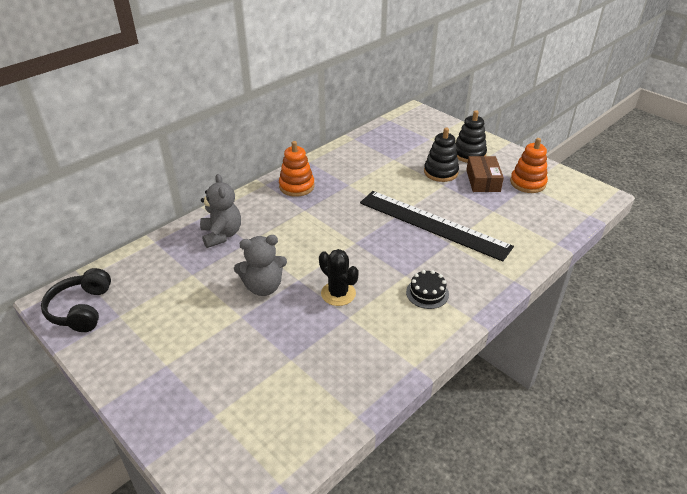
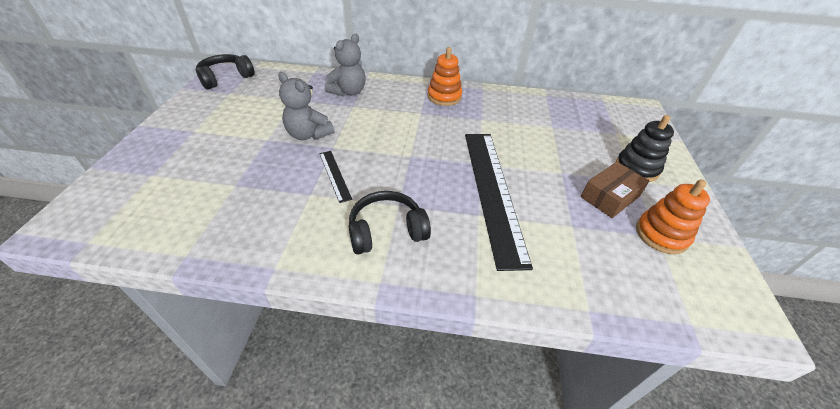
camera: 50 degrees right, 5 degrees up
black cactus [319,249,359,306] -> black ruler [319,151,352,203]
black cake [406,270,449,309] -> black headphones [348,191,431,255]
black stacking toy [424,128,459,182] -> none

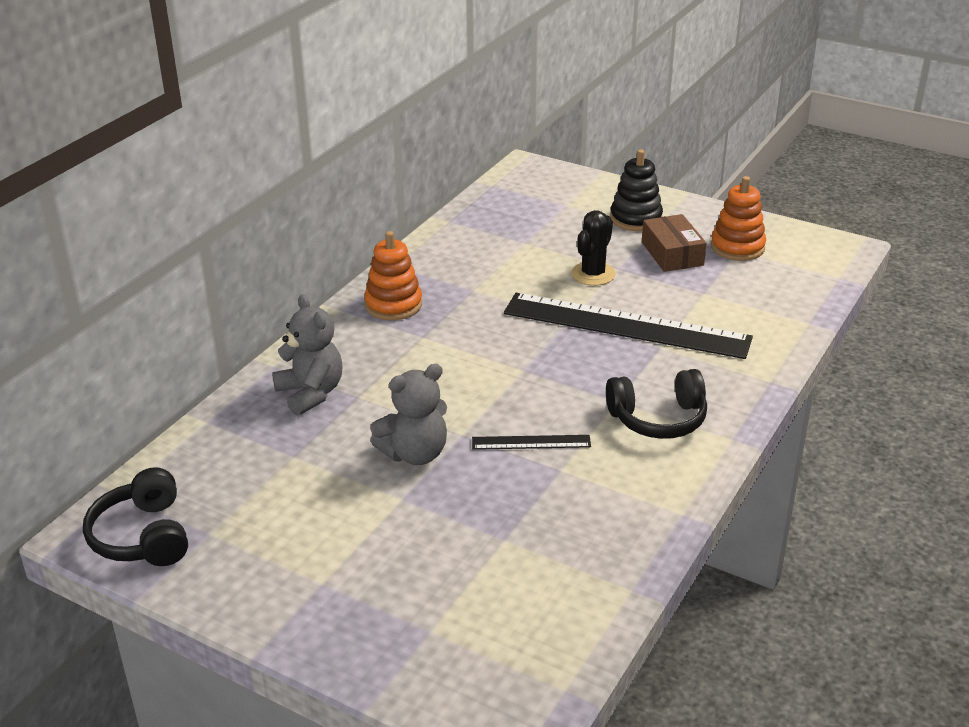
camera: 65 degrees left, 10 degrees down
black headphones [348,191,431,255] -> black headphones turned 105 degrees counterclockwise [606,369,707,439]
none -> black cactus [571,210,616,286]

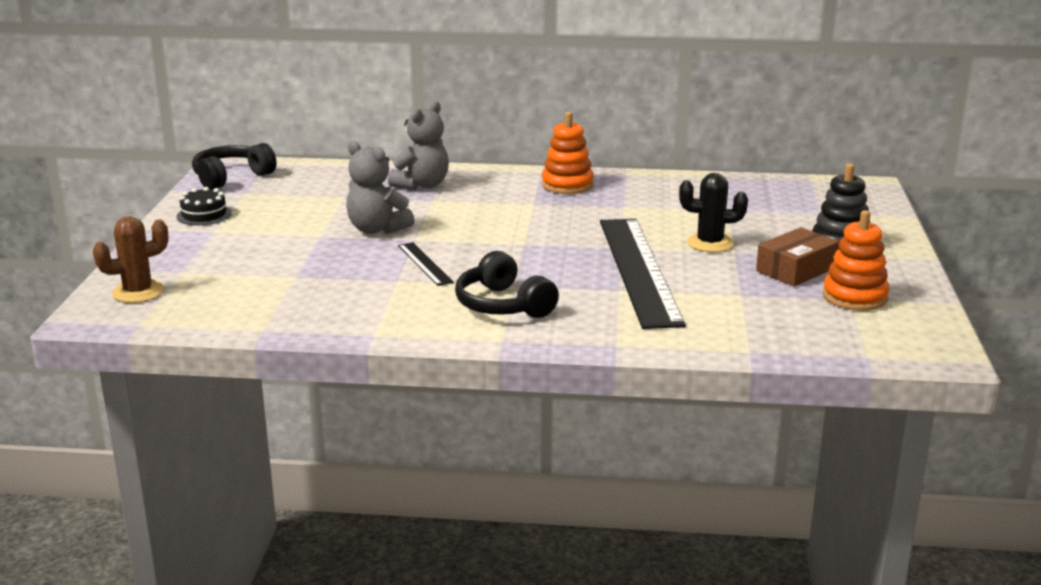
camera: 65 degrees right, 10 degrees down
none -> brown cactus [93,216,168,303]
none -> black cake [176,187,232,226]

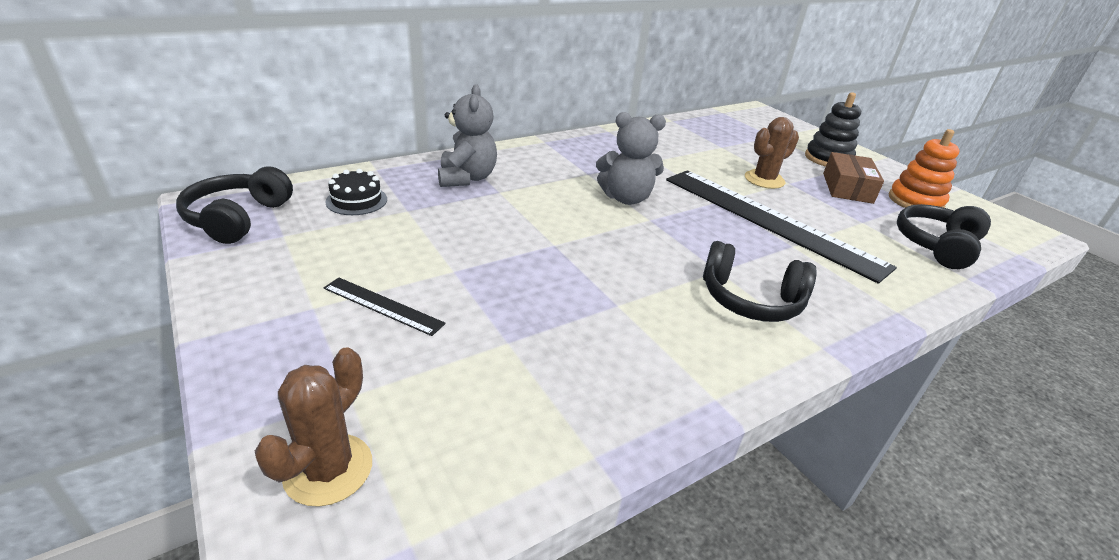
camera: 40 degrees left, 10 degrees up
black cake [176,187,232,226] -> black cake moved to [325,169,387,215]
grey teddy bear [346,141,415,234] -> grey teddy bear moved to [596,112,666,205]
black ruler [398,242,454,286] -> black ruler moved to [323,278,446,336]
orange stacking toy [542,112,594,194] -> none
black cactus [679,173,748,252] -> brown cactus [745,117,799,189]
none -> black headphones [897,204,991,269]

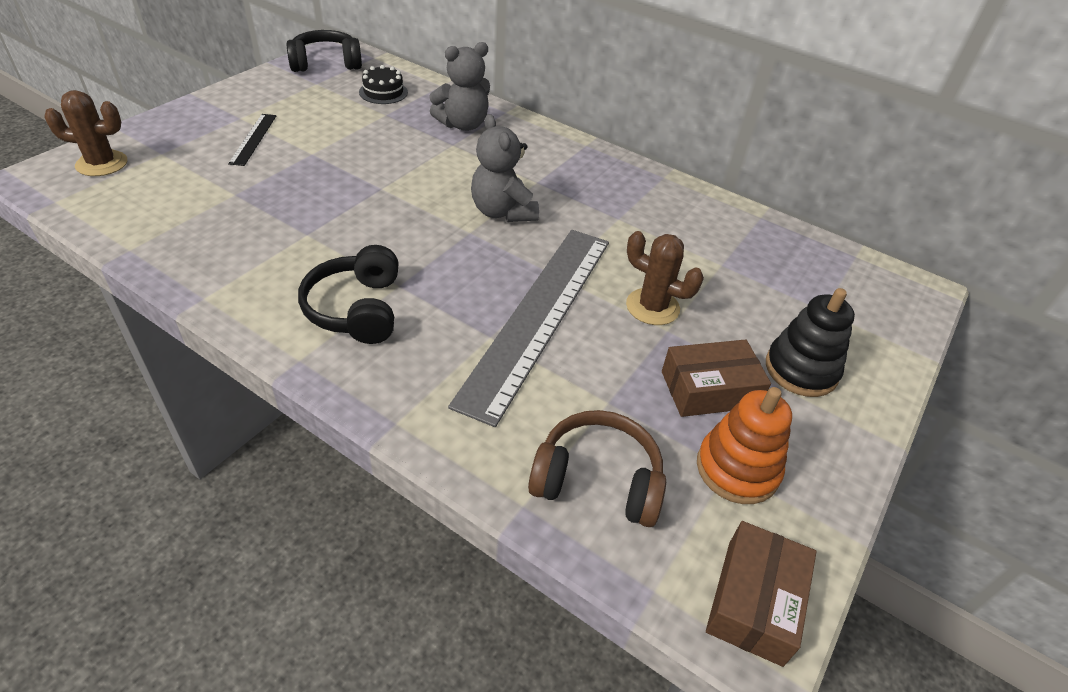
camera: 65 degrees right, 10 degrees up
black ruler [666,170,897,284] -> grey ruler [448,230,609,427]
black headphones [897,204,991,269] -> brown headphones [528,410,666,527]
none -> brown box [706,521,817,667]

